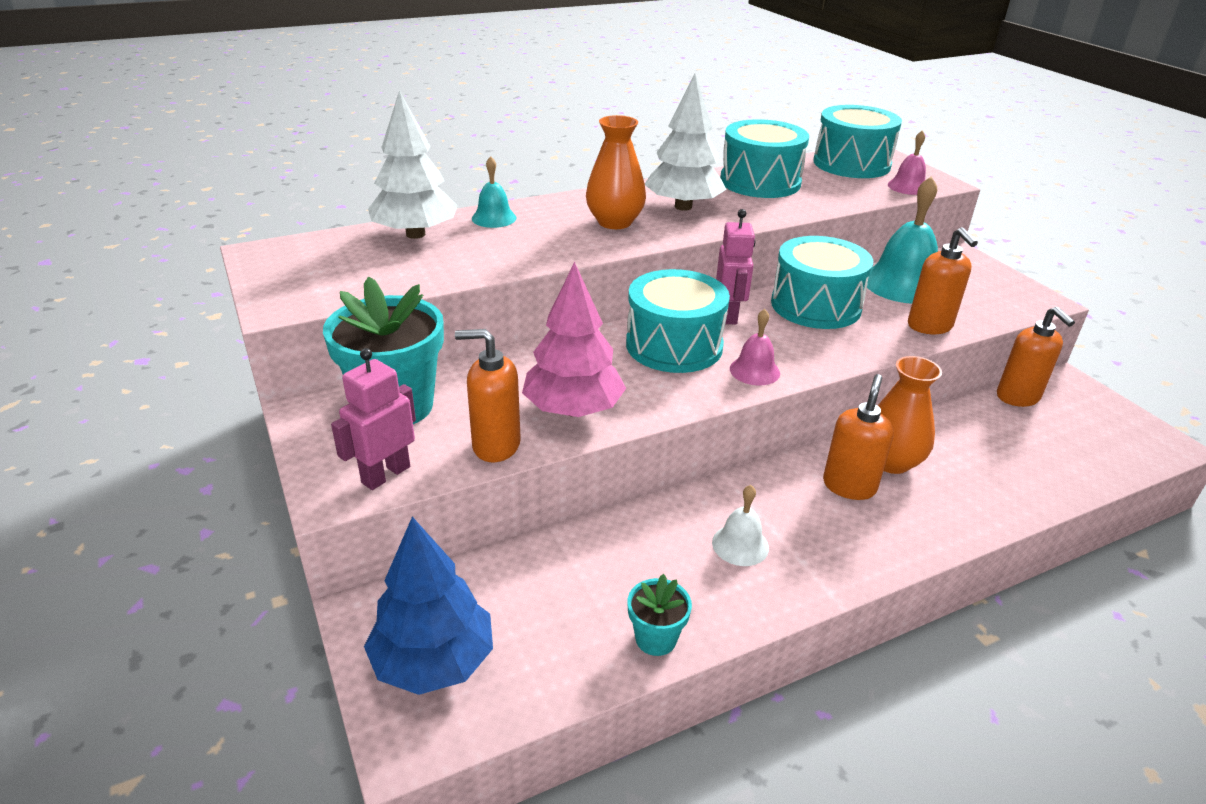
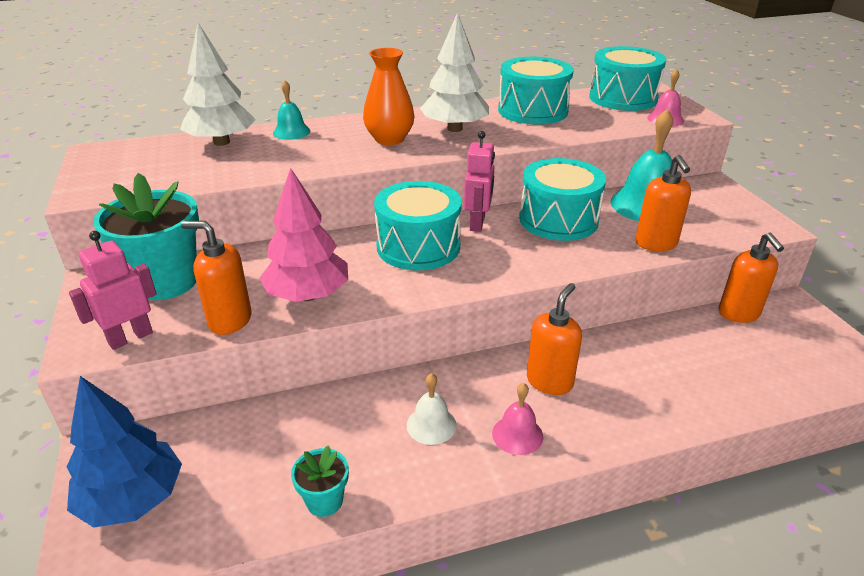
camera: 10 degrees right, 0 degrees up
pink bell [730,309,780,386] -> pink bell moved to [492,383,543,455]
orange vase [878,356,942,474] -> none

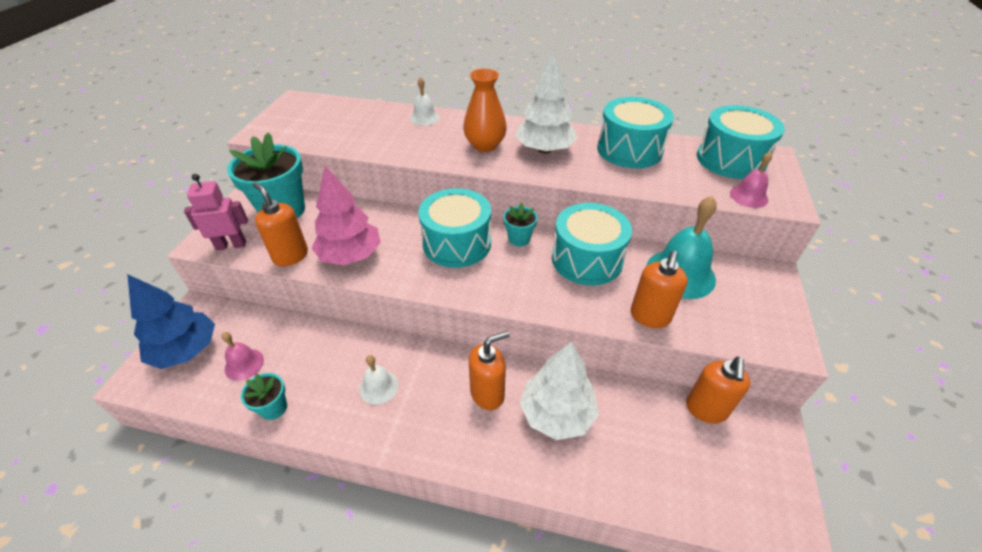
camera: 30 degrees right, 10 degrees up
white tree [180,23,256,146] -> white tree moved to [520,341,599,440]
turquoise bell [273,80,310,140] -> white bell [410,77,439,126]
pink robot [464,131,495,232] -> turquoise flower pot [503,202,538,247]
pink bell [492,383,543,455] -> pink bell moved to [221,332,264,381]

